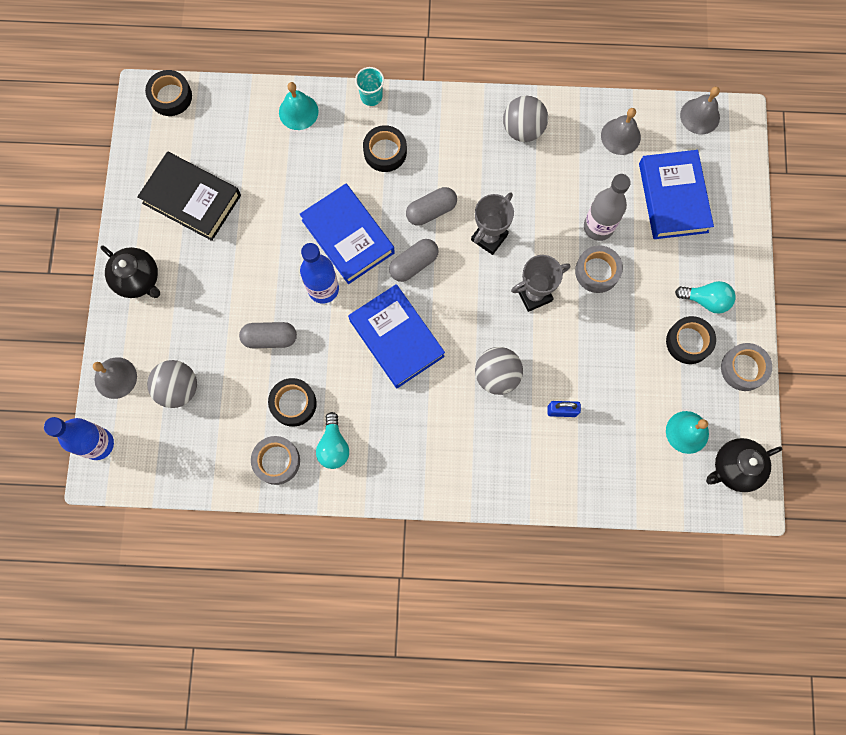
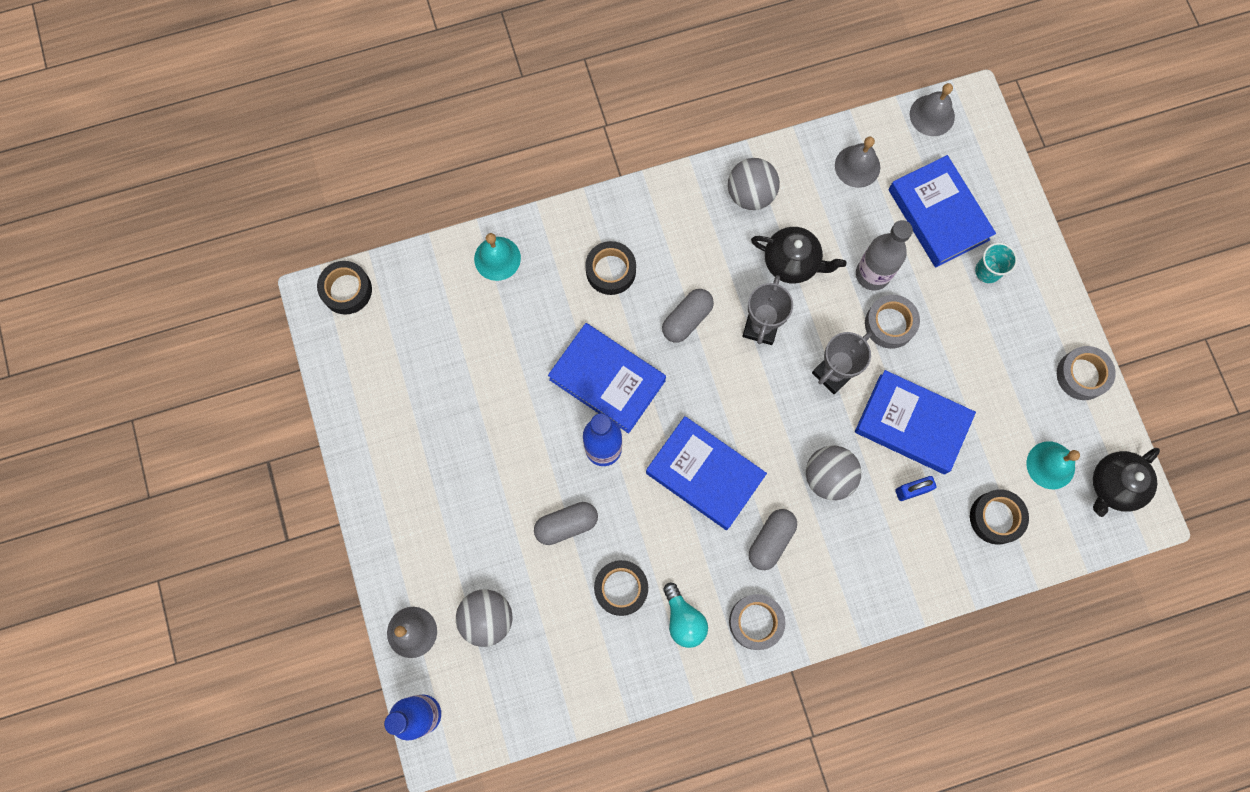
camera: 20 degrees left, 0 degrees up
black teapot [100,246,160,298] -> black teapot moved to [751,227,846,284]
black book [137,151,241,241] -> none
grey tape [251,436,300,485] -> grey tape moved to [729,594,785,650]
turquoise cup [355,67,384,106] -> turquoise cup moved to [975,243,1017,283]
grey capsule [389,239,439,282] -> grey capsule moved to [749,509,797,570]
black tape [666,316,716,364] -> black tape moved to [970,489,1029,545]
turquoise light bulb [675,281,736,314] -> none
none -> blue book [855,370,976,474]

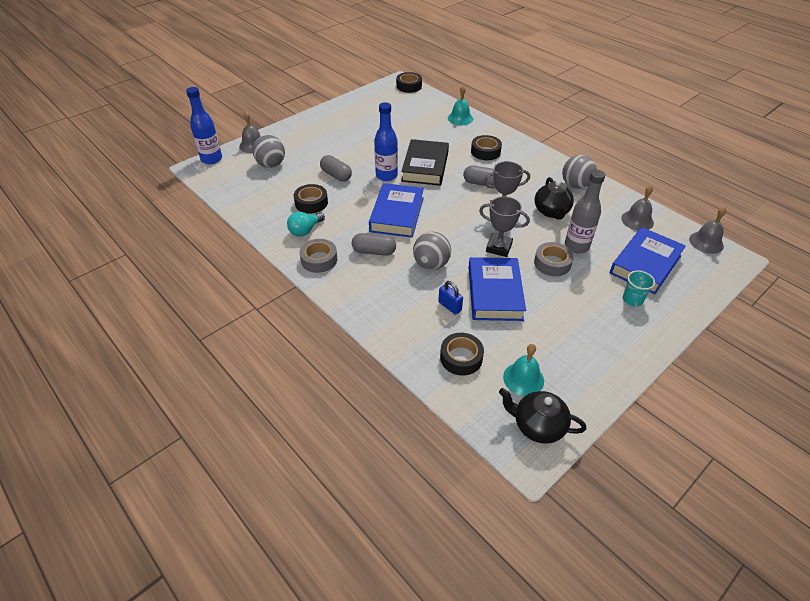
camera: 65 degrees right, 30 degrees down
blue book [548,323,666,433] -> black book [401,139,449,186]
grey tape [1057,346,1116,400] -> none

